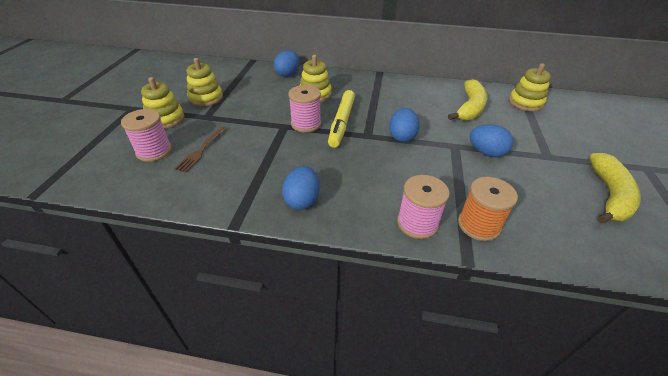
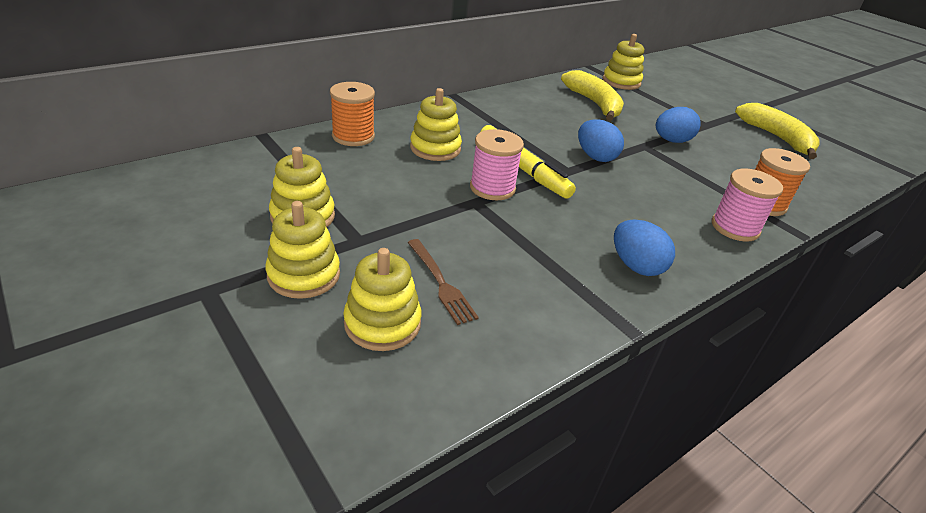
camera: 50 degrees left, 5 degrees down
pink spool [121,109,172,162] -> yellow stacking toy [343,248,422,351]
blue egg [274,50,300,77] -> orange spool [330,82,375,146]

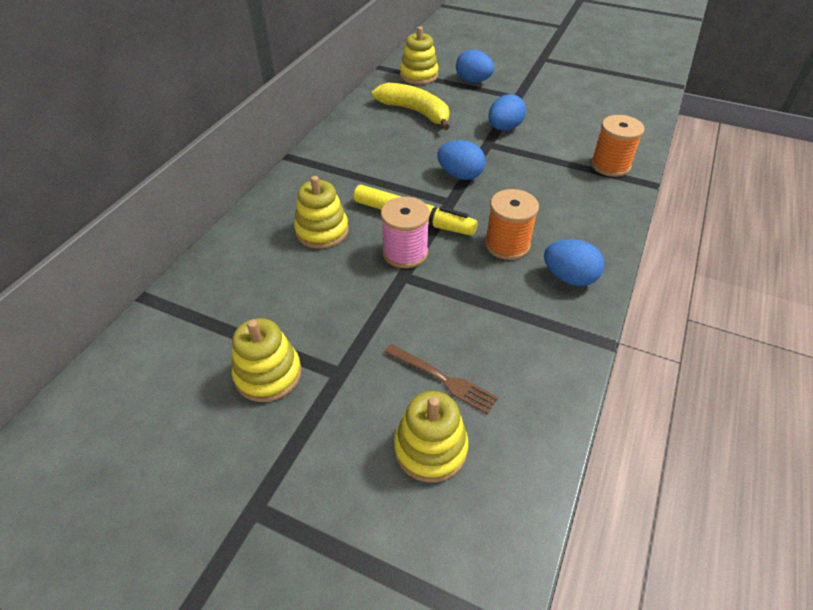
camera: 25 degrees left, 10 degrees up
yellow stacking toy [265,201,340,299] -> none
orange spool [330,82,375,146] -> orange spool moved to [485,189,539,260]
pink spool [712,168,783,242] -> none
yellow banana [735,103,820,159] -> none
none -> blue egg [456,50,494,82]

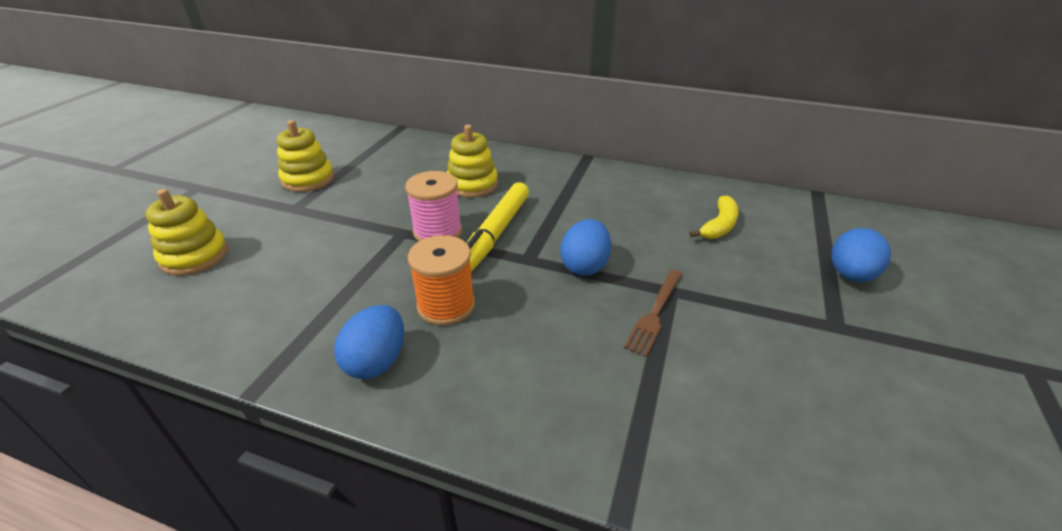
camera: 85 degrees right, 10 degrees down
yellow banana [372,83,450,130] -> yellow banana [689,195,739,239], size x0.63
brown fork [384,344,498,414] -> brown fork moved to [624,270,682,357]
yellow stacking toy [400,27,439,85] -> none
blue egg [488,94,526,131] -> none
orange spool [591,115,644,177] -> none

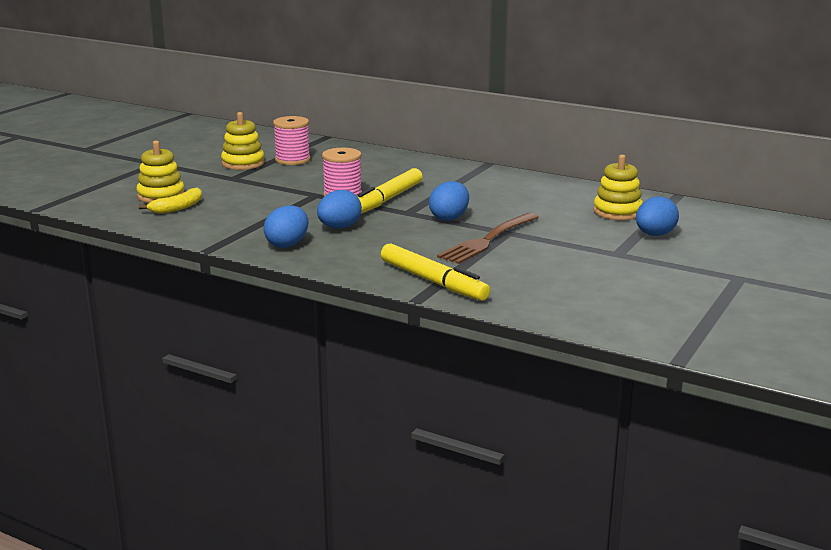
camera: 10 degrees right, 15 degrees down
orange spool [408,235,475,326] -> blue egg [317,190,362,228]
yellow stacking toy [447,125,498,197] -> yellow stacking toy moved to [593,155,643,220]
brown fork [624,270,682,357] -> brown fork [437,213,539,264], size x1.55
yellow banana [689,195,739,239] -> yellow banana moved to [139,187,202,214]
none -> pink spool [273,116,311,165]
none -> yellow marker [381,244,490,301]

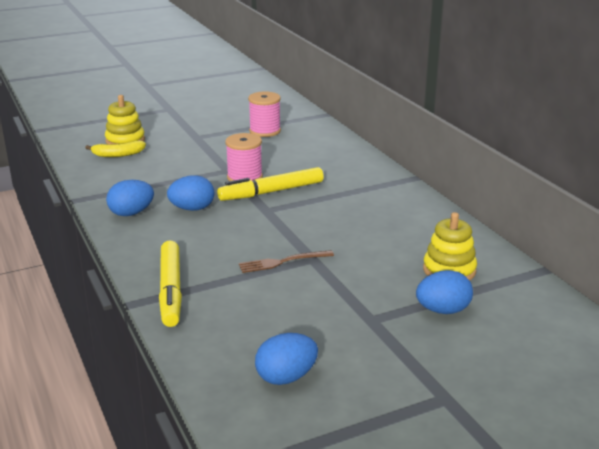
camera: 35 degrees right, 5 degrees up
yellow stacking toy [221,112,265,170] -> none
blue egg [429,181,469,221] -> blue egg moved to [255,333,318,385]
brown fork [437,213,539,264] -> brown fork [239,250,334,273], size x0.64

